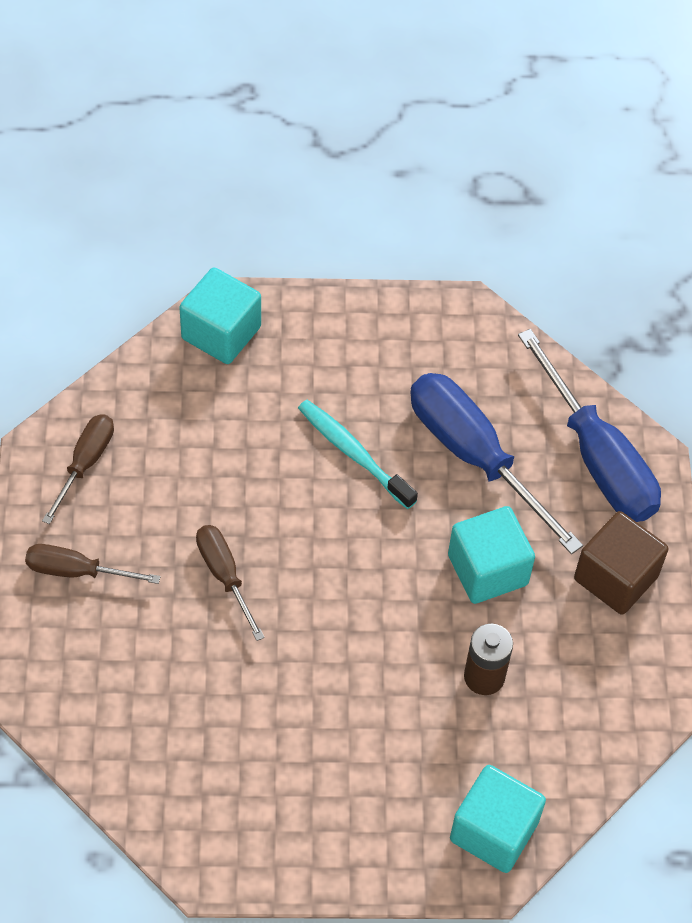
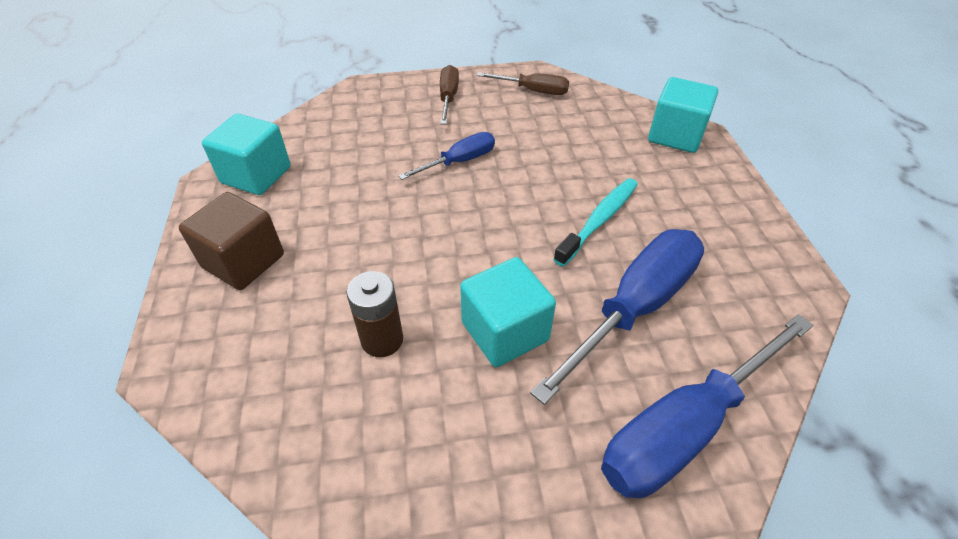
camera: 85 degrees right, 10 degrees down
brown screwdriver [196,525,265,641] -> blue screwdriver [398,132,495,180]
turquoise cube [450,765,546,873] -> turquoise cube moved to [202,114,291,195]
brown cube [574,511,668,615] -> brown cube moved to [179,192,284,290]

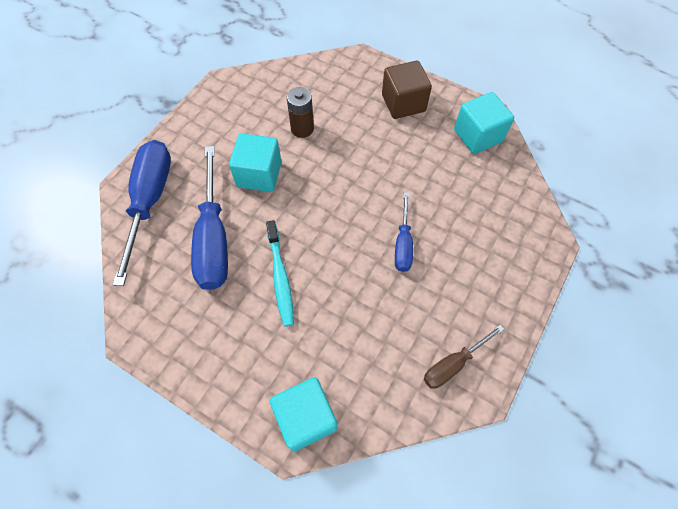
camera: 130 degrees right, 15 degrees up
brown screwdriver [440,65,459,124] -> none

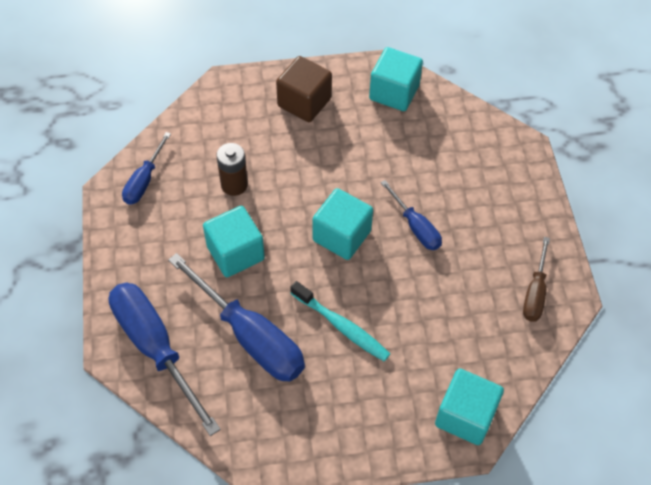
camera: 40 degrees left, 5 degrees down
none -> blue screwdriver [122,132,171,205]
none -> turquoise cube [312,188,373,260]

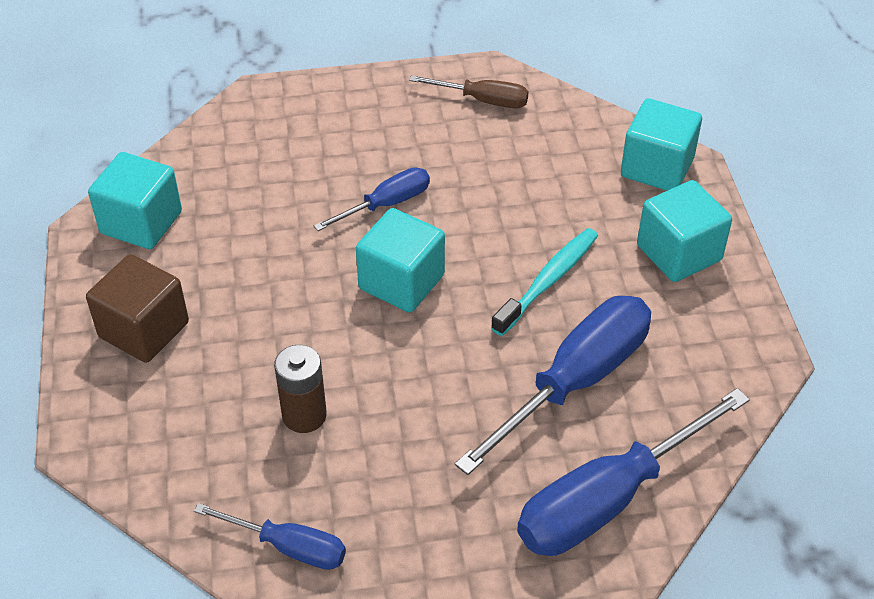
camera: 90 degrees left, 10 degrees down
turquoise cube [203,206,265,277] -> turquoise cube moved to [637,180,732,282]

